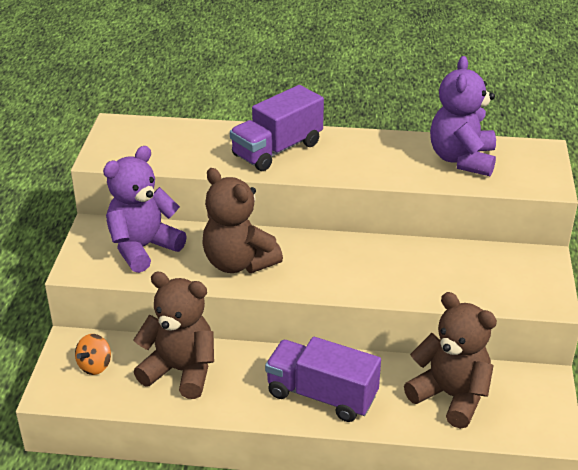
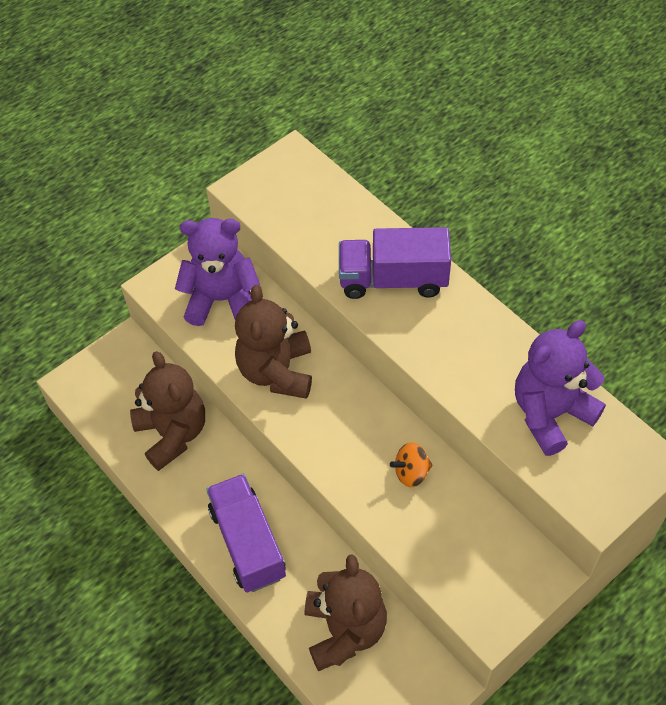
camera: 45 degrees right, 20 degrees up
orange spinning top [75,334,111,375] -> orange spinning top moved to [390,442,433,487]

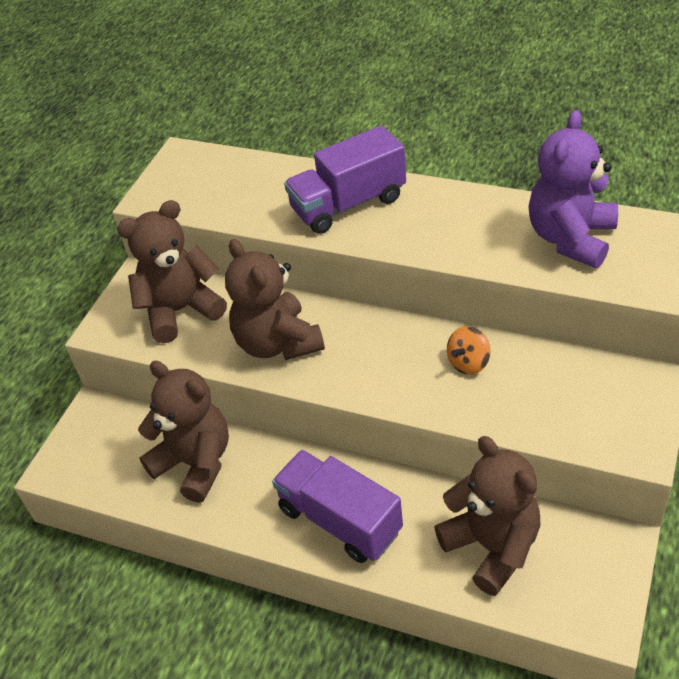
camera: 25 degrees left, 10 degrees down
purple teddy bear [175,218,260,326] -> brown teddy bear [117,200,227,343]

